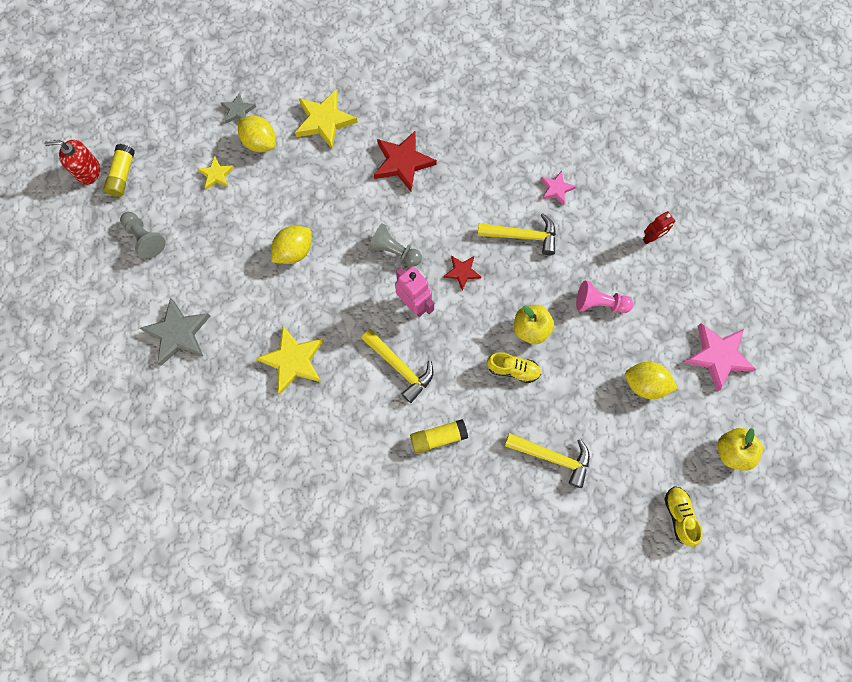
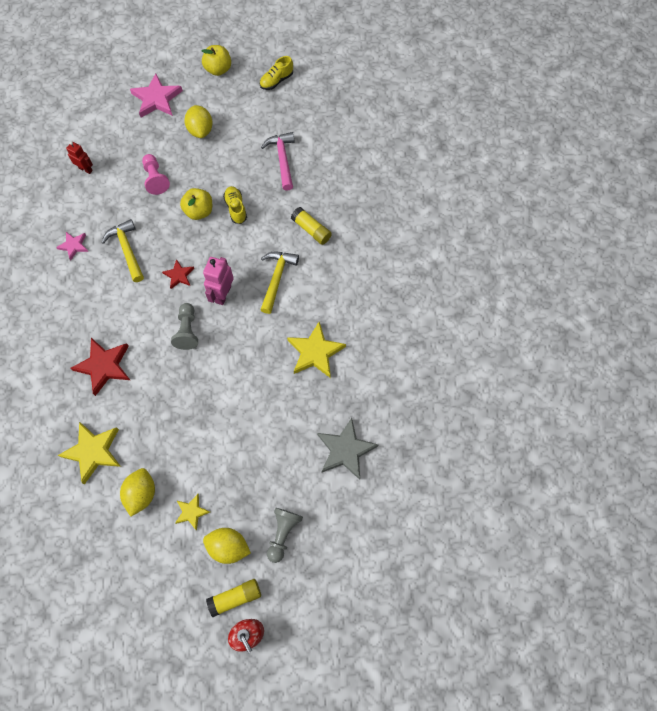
camera: 120 degrees left, 5 degrees down
grey star [221,93,256,123] -> none
yellow lemon [271,226,312,264] -> yellow lemon moved to [203,528,251,564]
yellow hammer [504,433,590,488] -> pink hammer [261,132,295,191]

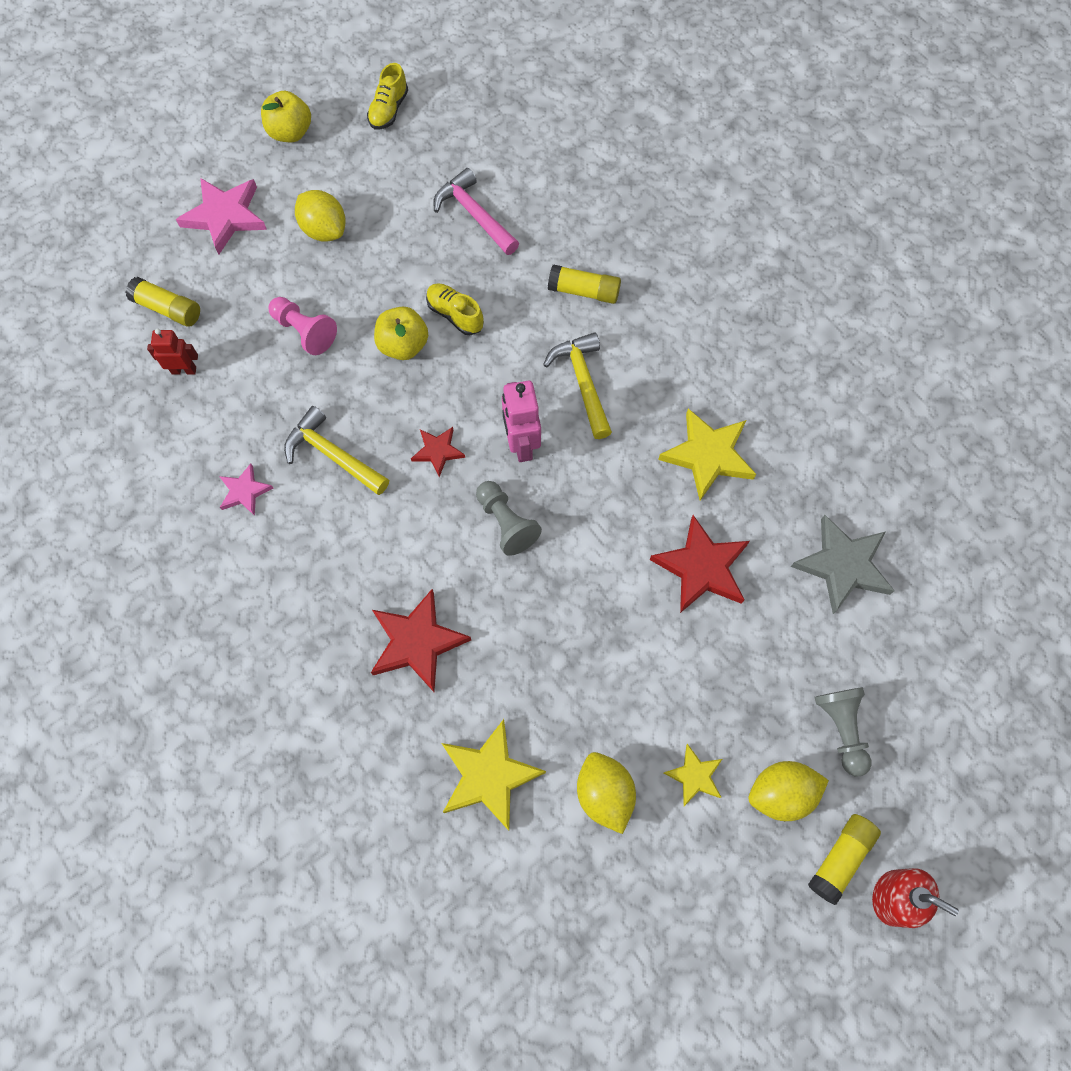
camera: 30 degrees left, 0 degrees up
none -> yellow glue stick [125,277,200,327]
none -> red star [650,515,750,613]

